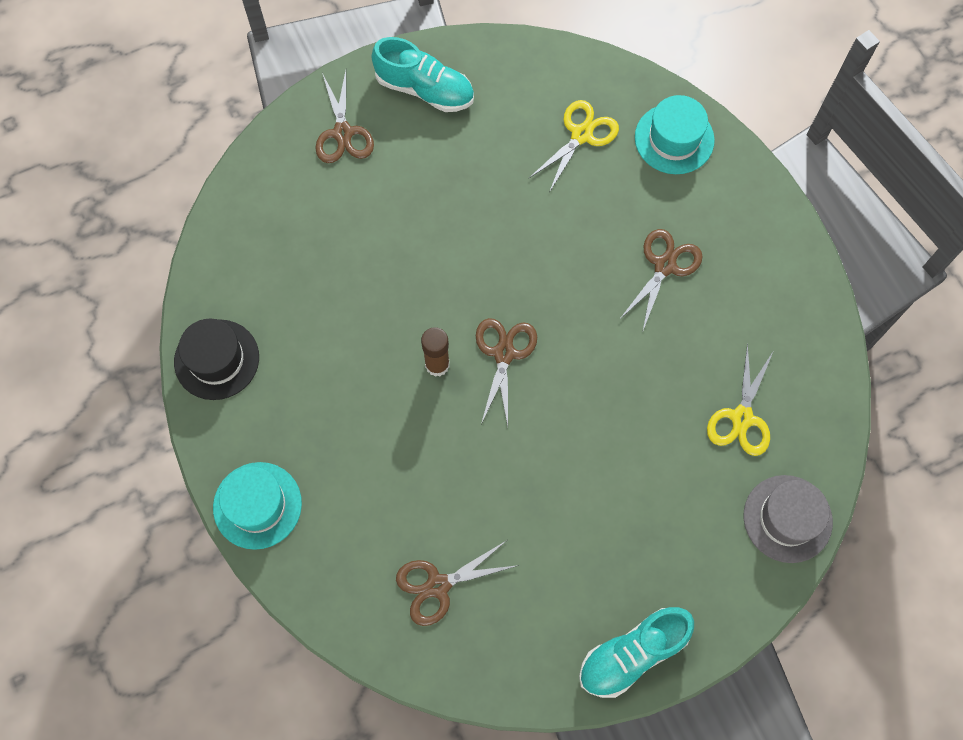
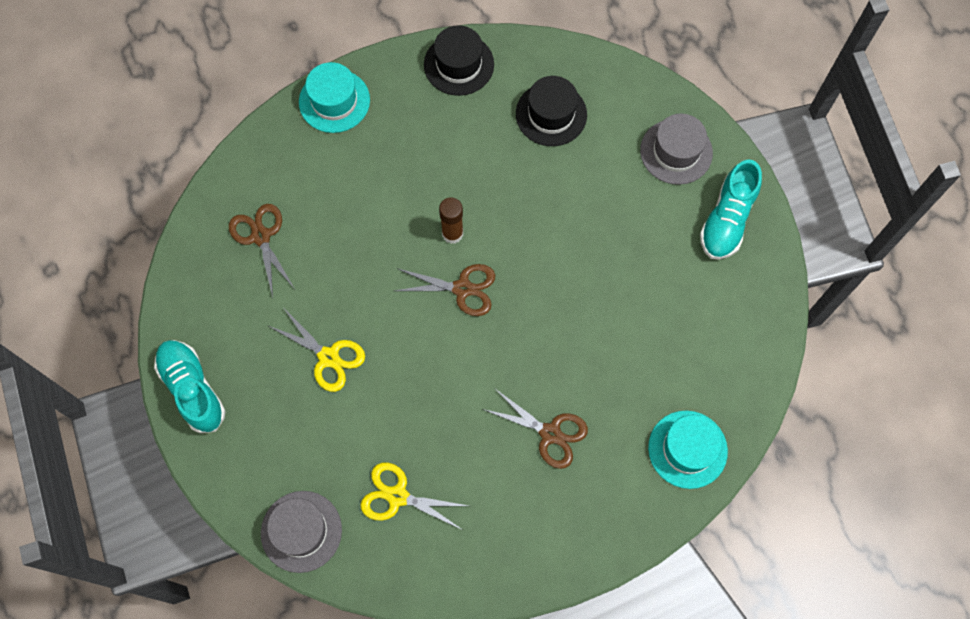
camera: 90 degrees right, 0 degrees up
brown scissors [316,71,374,163] -> grey hat [640,113,713,185]
yellow scissors [529,100,619,191] -> yellow scissors moved to [269,309,365,392]
none -> black hat [516,76,587,146]

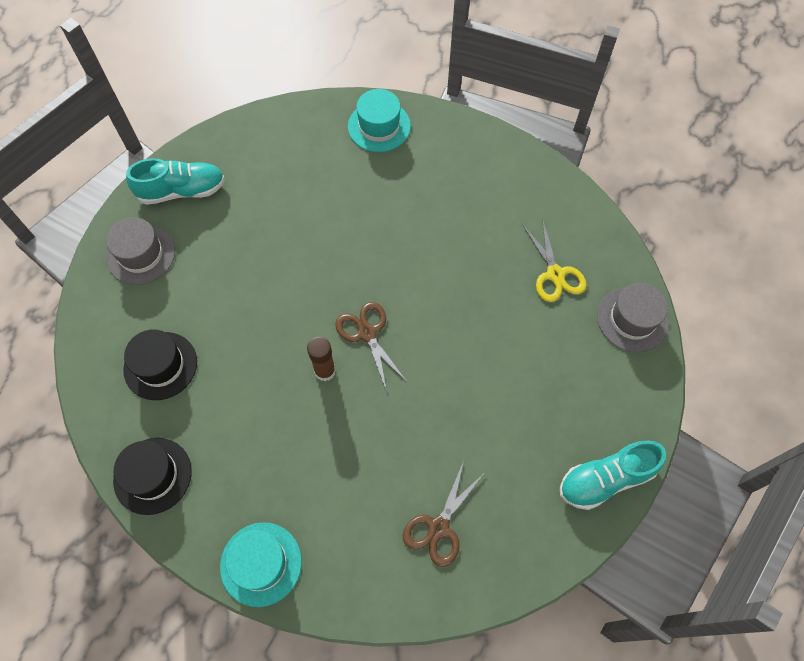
camera: 125 degrees left, 5 degrees down
turquoise shoe [154,340,225,433] -> turquoise shoe turned 45 degrees clockwise [560,441,666,510]
yellow scissors [269,309,365,392] -> none
brown scissors [483,388,588,469] -> none

